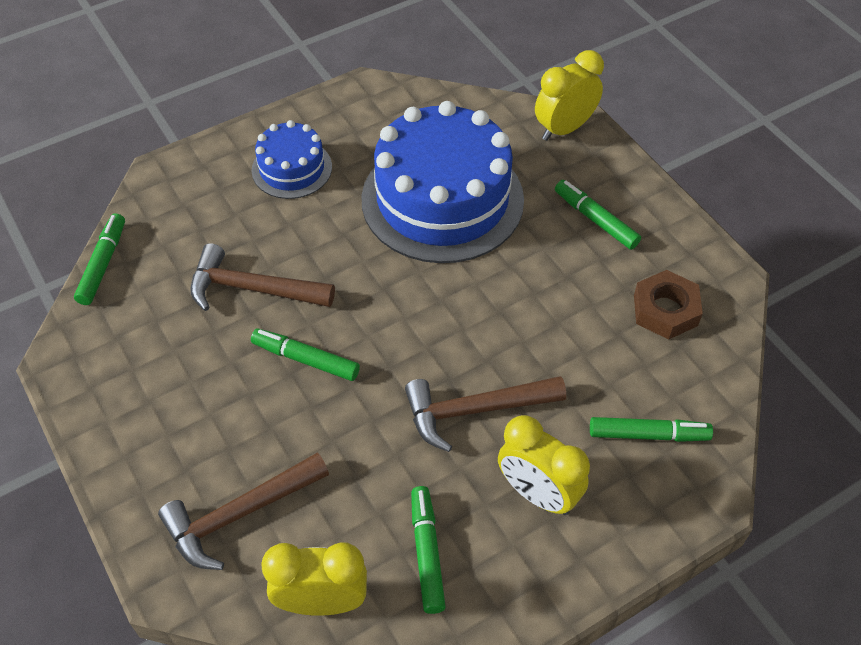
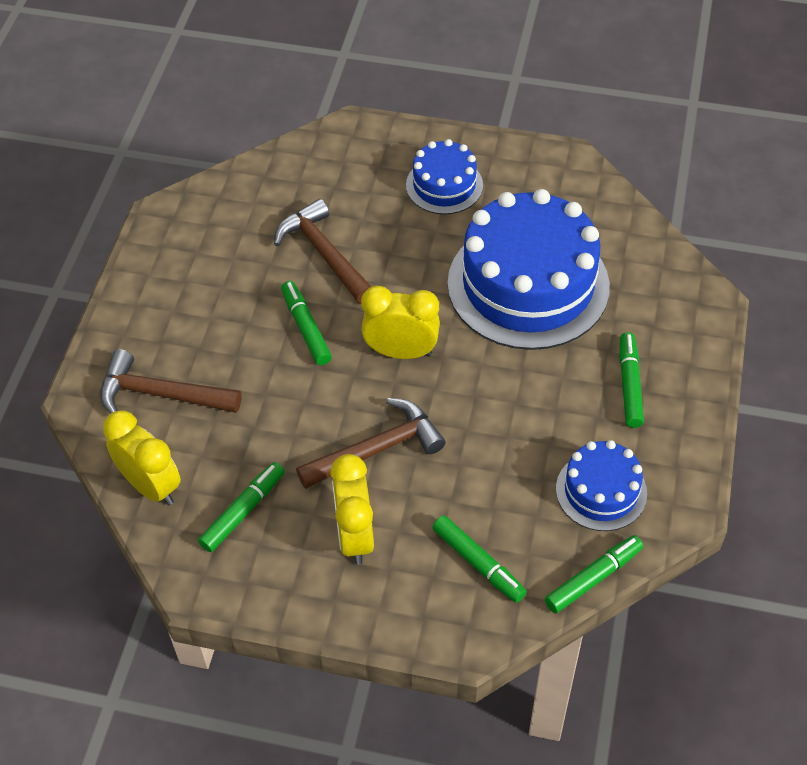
camera: 45 degrees right, 0 degrees up
green marker [74,214,125,305] -> green marker moved to [545,535,644,613]
brown hammer [405,376,566,452] -> brown hammer turned 120 degrees clockwise [296,398,446,489]
yellow clock [535,50,604,141] -> yellow clock moved to [361,286,440,359]
brown nut [634,270,703,340] -> blue cake [556,440,647,531]

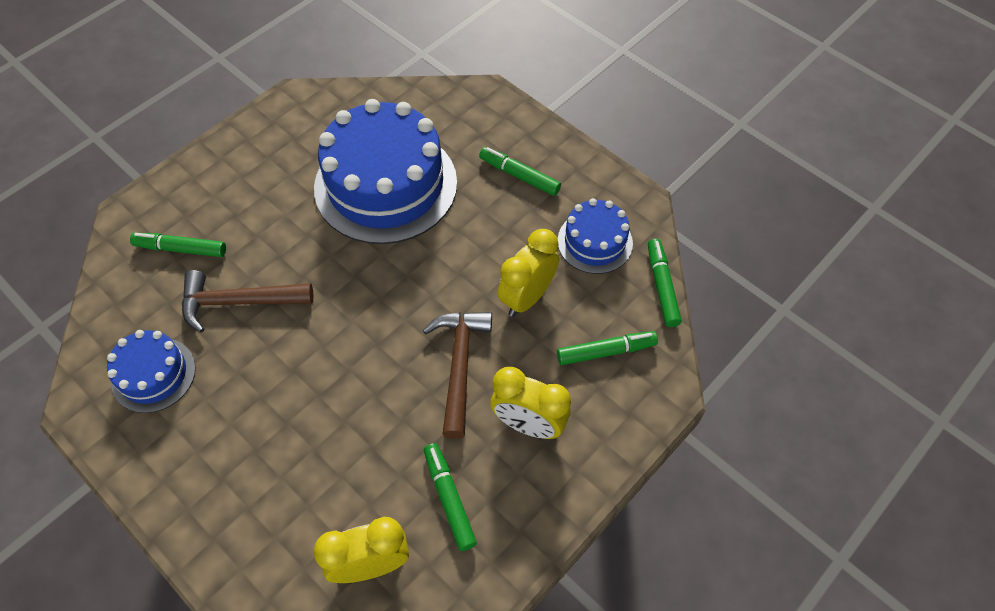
camera: 60 degrees left, 5 degrees up
brown hammer [100,349,242,414] -> none
green marker [281,281,332,365] -> green marker moved to [130,233,226,257]
yellow clock [361,286,440,359] -> yellow clock moved to [497,229,559,317]
blue cake [406,139,483,214] -> blue cake moved to [107,330,196,413]

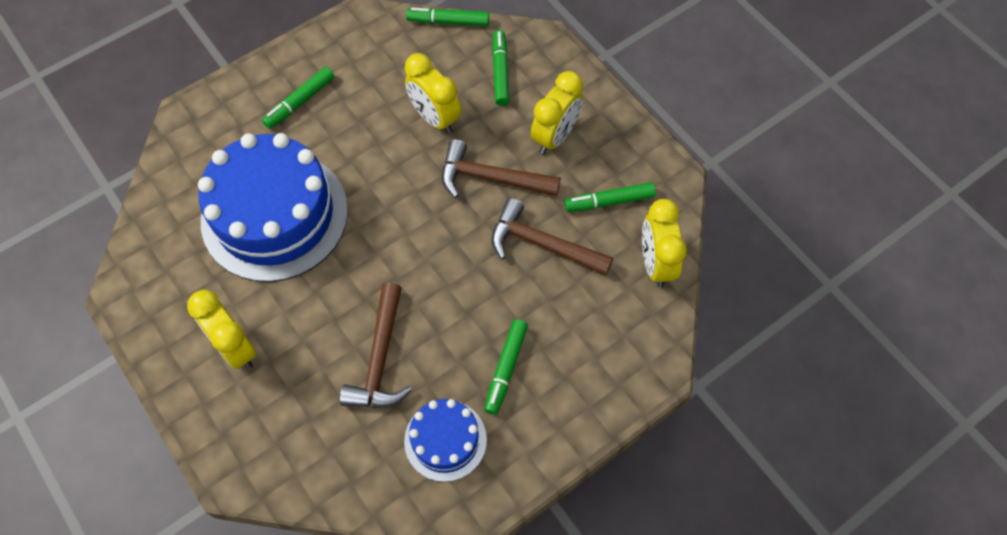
camera: 80 degrees left, 5 degrees up
green marker [130,233,226,257] -> green marker moved to [484,319,528,415]
blue cake [558,198,633,274] -> none
none -> yellow clock [187,290,257,369]
none -> brown hammer [492,198,613,276]

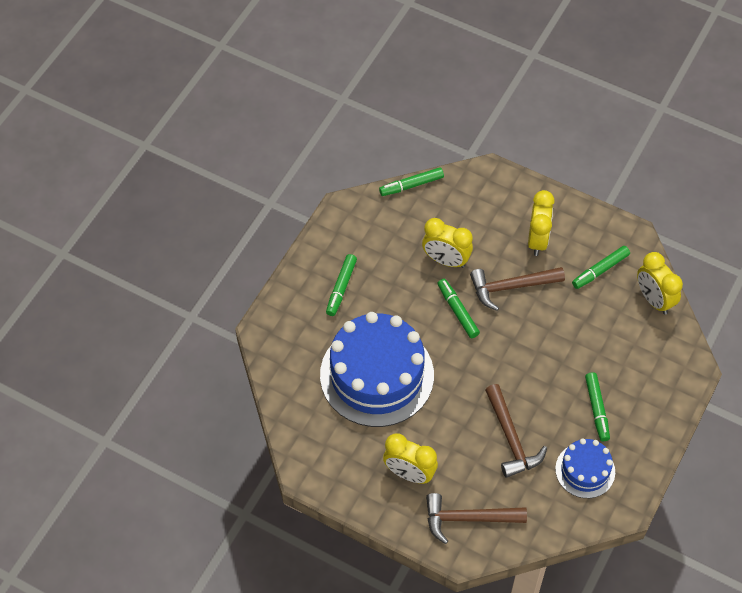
camera: 25 degrees left, 5 degrees down
green marker [492,30,509,106] -> green marker moved to [437,279,480,338]
brown hammer [492,198,613,276] -> brown hammer moved to [426,493,527,544]

